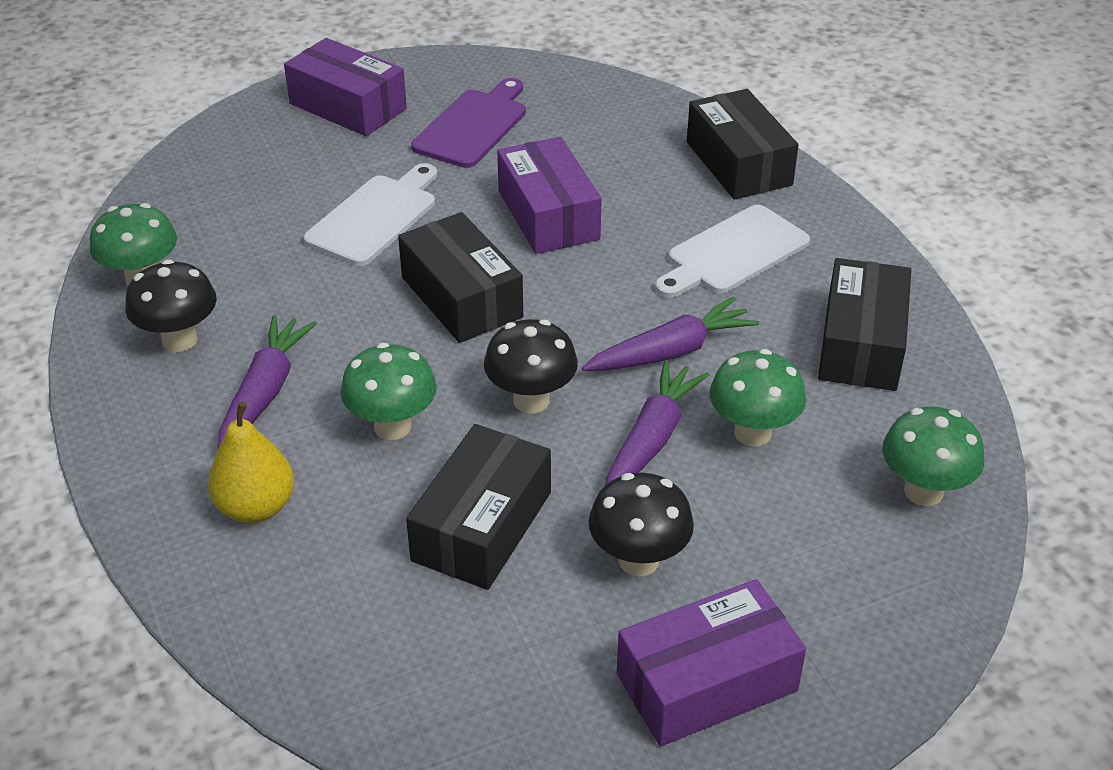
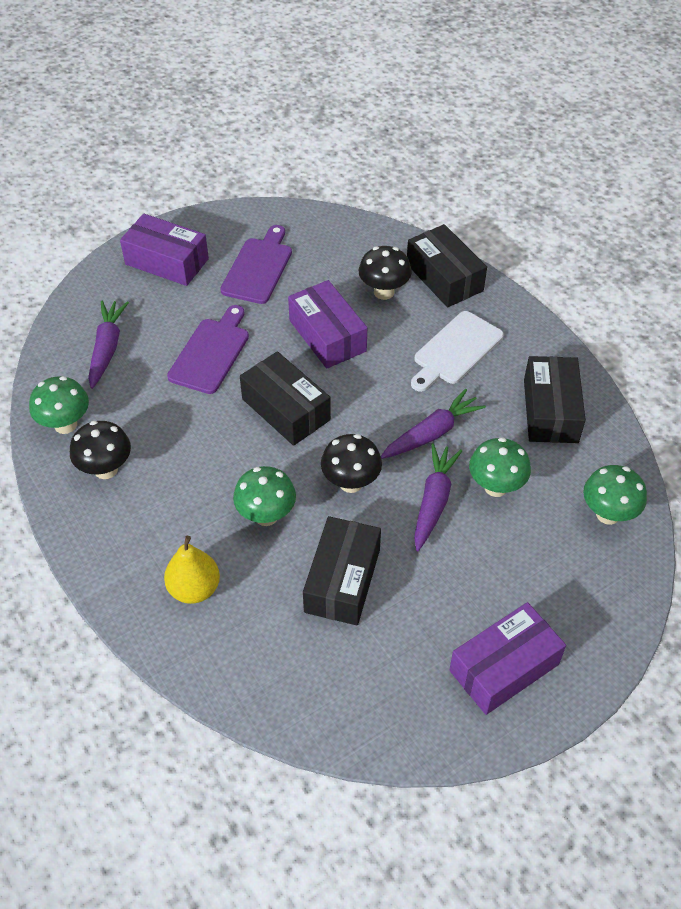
camera: 10 degrees left, 10 degrees up
purple carrot [218,315,317,449] -> purple carrot moved to [88,301,129,389]
white cutting board [303,163,437,266] -> purple cutting board [167,305,249,394]
black mushroom [589,473,694,576] -> black mushroom moved to [359,246,412,300]

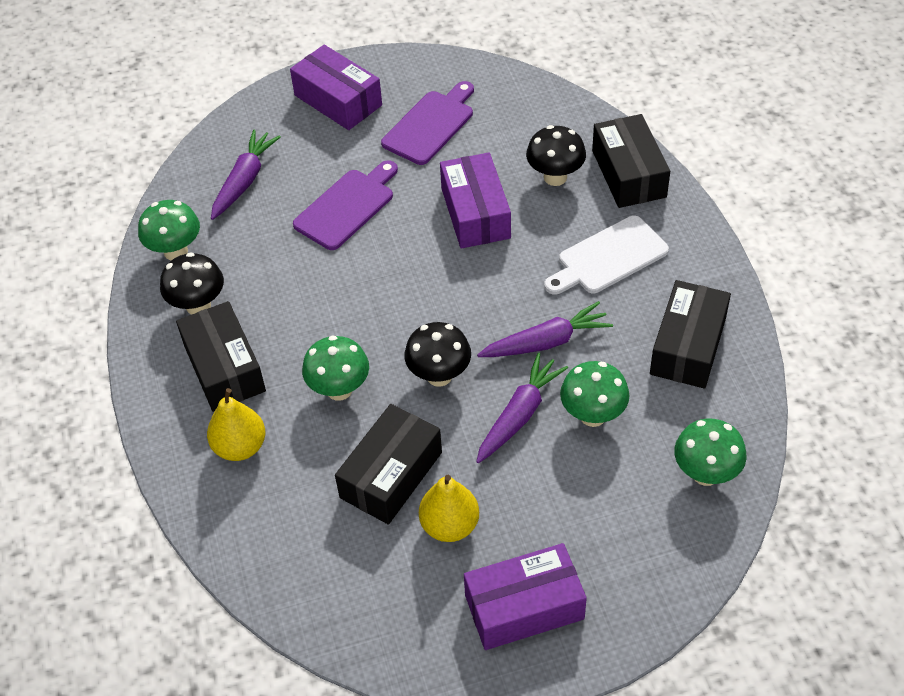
camera: 20 degrees right, 0 degrees up
black box [240,351,331,446] -> black box moved to [176,301,266,412]
none -> yellow pear [419,475,479,542]

